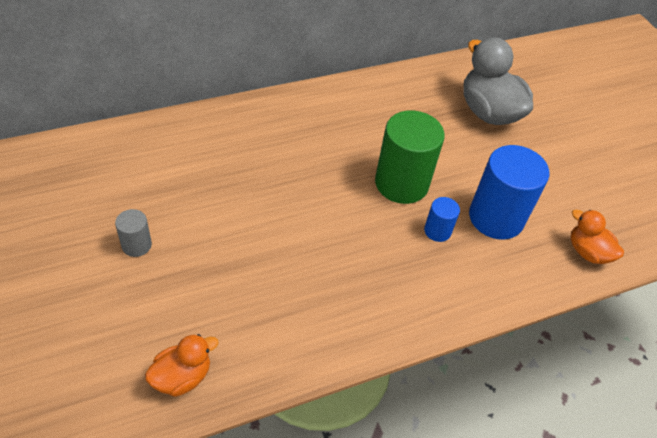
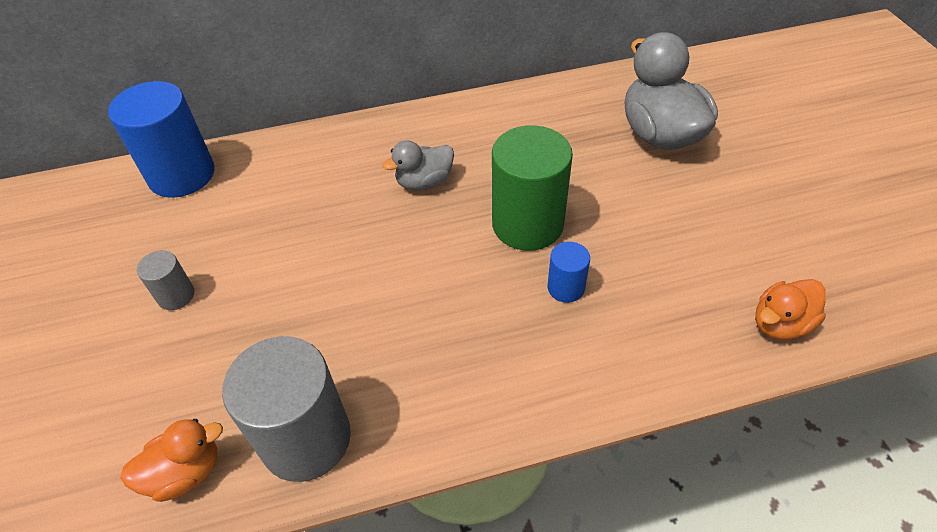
camera: 15 degrees right, 0 degrees up
blue cylinder [469,145,549,240] -> blue cylinder moved to [108,81,215,198]
orange duck [571,210,624,264] -> orange duck turned 90 degrees counterclockwise [755,279,826,340]
none -> grey cylinder [222,336,351,482]
none -> grey duck [382,140,454,191]

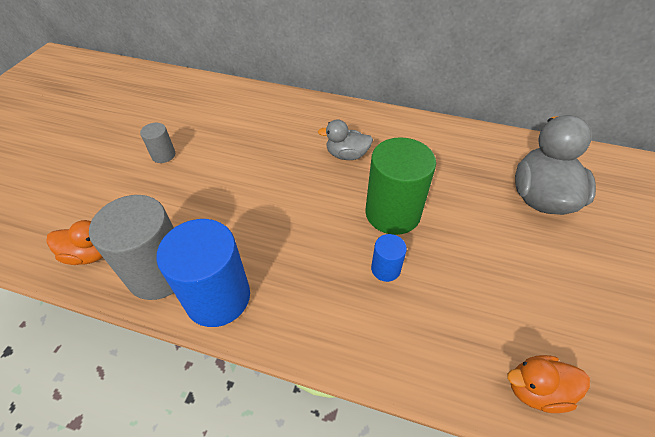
camera: 30 degrees right, 0 degrees up
blue cylinder [108,81,215,198] -> blue cylinder moved to [156,219,250,327]

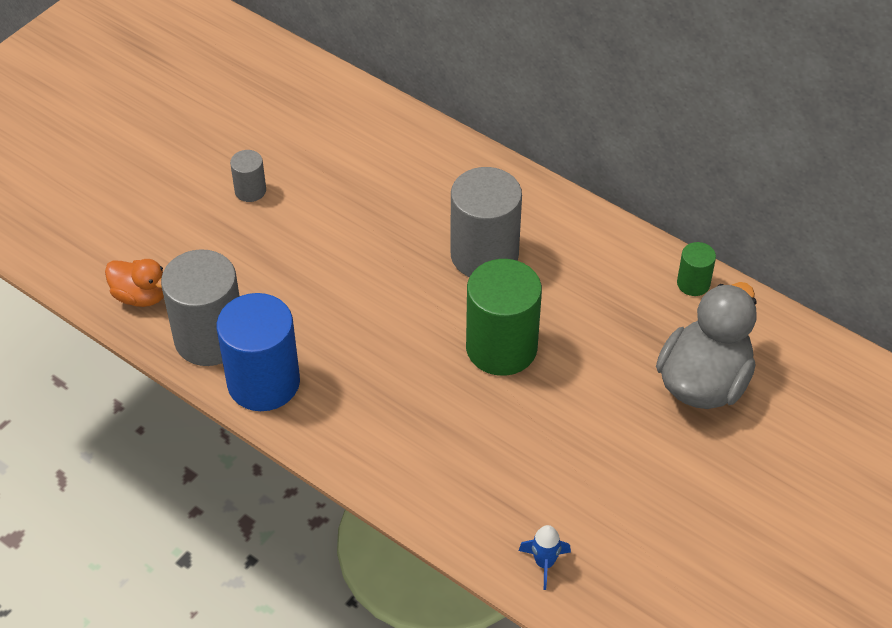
camera: 20 degrees right, 0 degrees up
grey duck [318,119,373,160] -> grey cylinder [451,167,522,277]
blue cylinder [371,234,407,282] -> none
orange duck [507,355,590,413] -> blue rocket [519,525,571,590]
none -> green cylinder [677,242,716,296]

